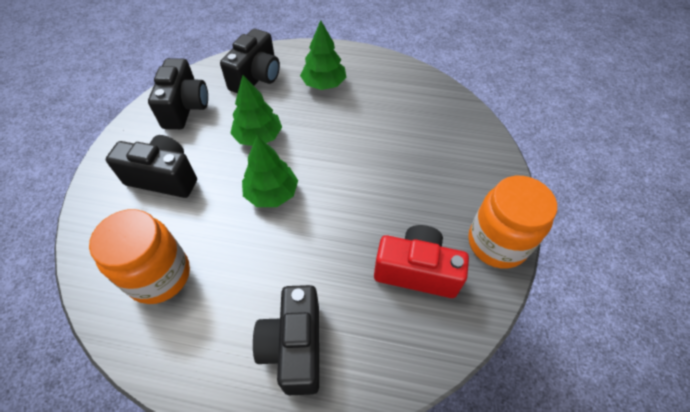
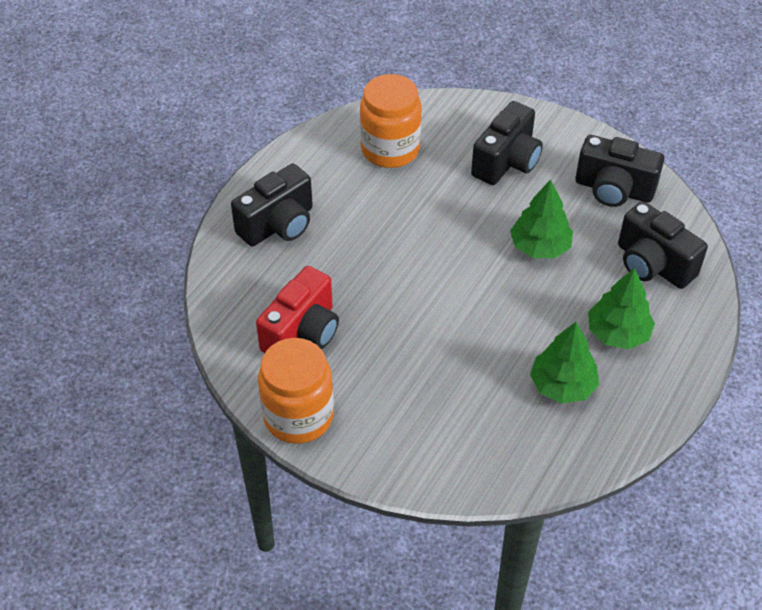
camera: 110 degrees right, 5 degrees down
green tree [242,136,298,207] -> green tree moved to [530,322,599,404]
black camera [253,285,319,395] -> black camera turned 120 degrees clockwise [231,164,313,247]

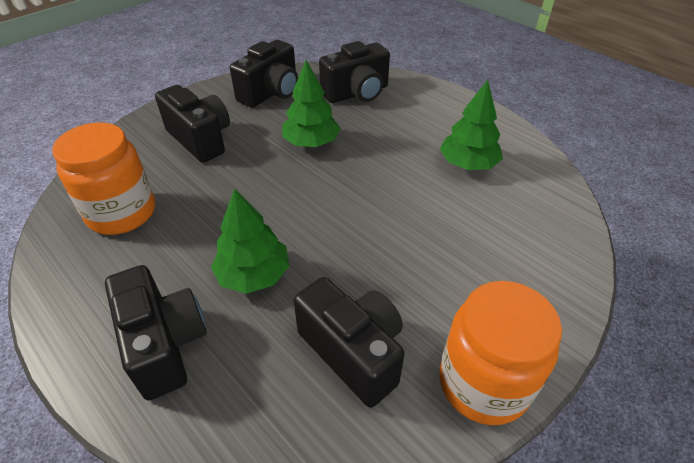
camera: 75 degrees left, 5 degrees down
red camera [256,266,339,353] -> black camera [294,277,404,408]
green tree [588,268,655,349] -> green tree moved to [211,188,289,294]

